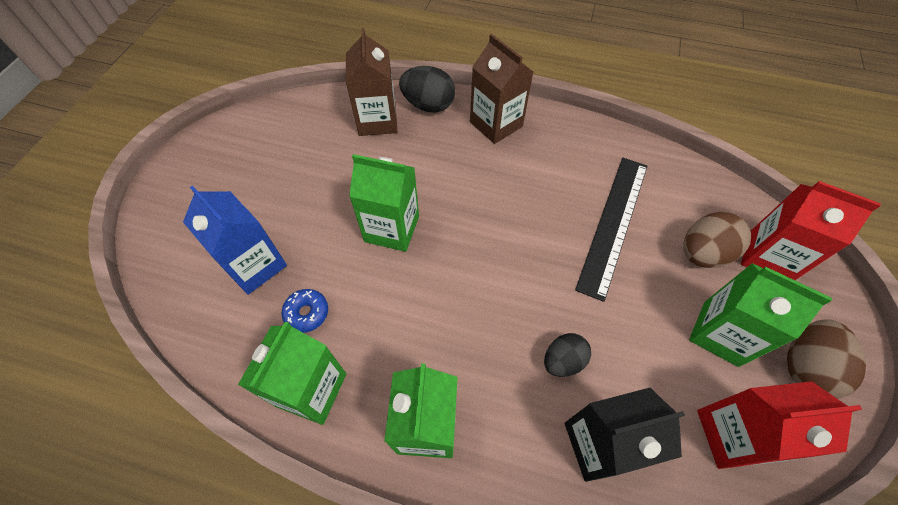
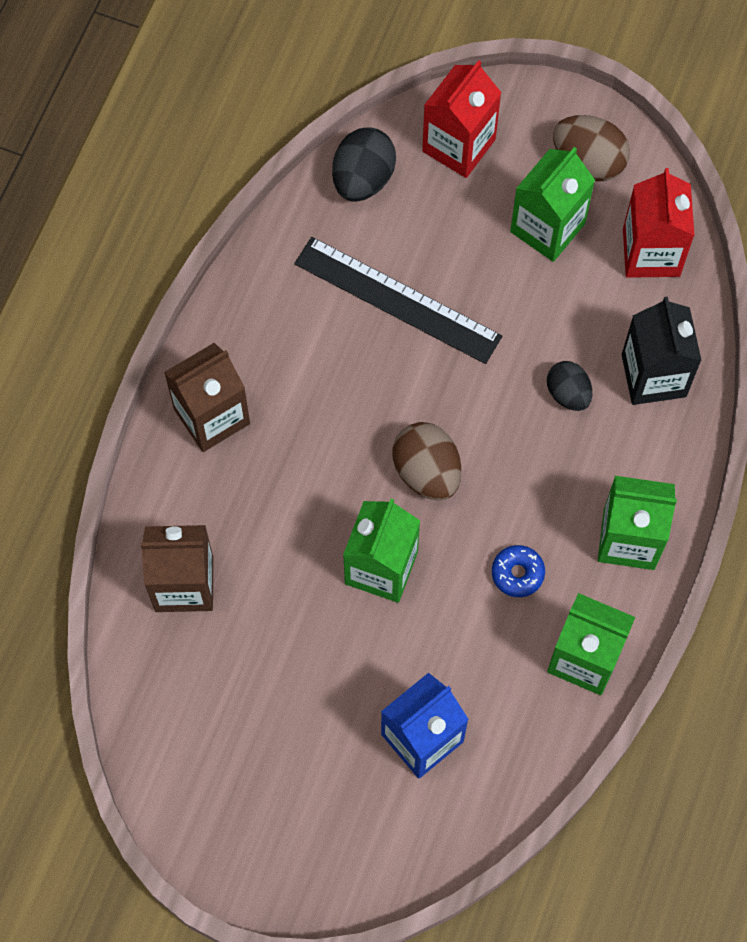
camera: 85 degrees left, 10 degrees up
blue donut [281,289,328,333] -> blue donut moved to [492,545,545,597]
black egg [399,66,455,112] -> black egg moved to [332,127,396,202]
brown egg [683,212,751,268] -> brown egg moved to [392,422,461,501]

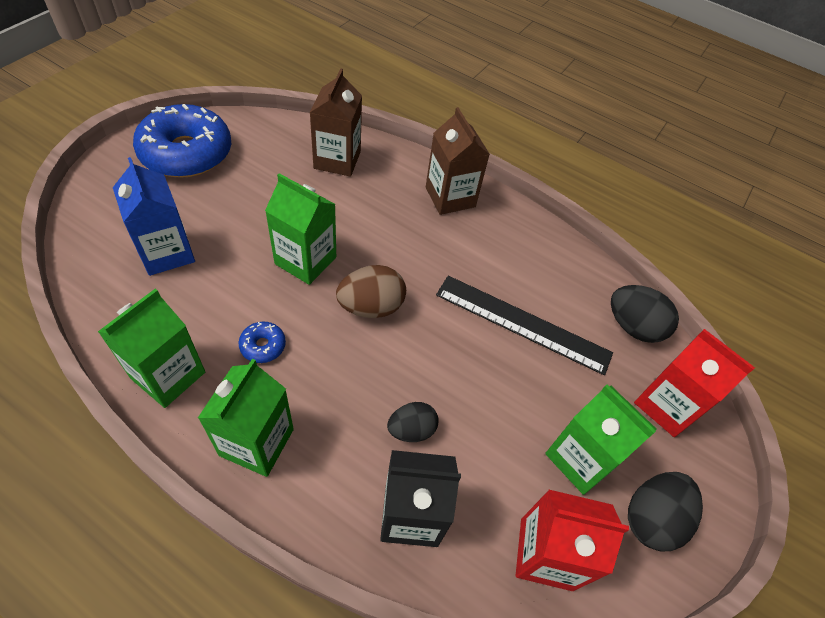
camera: 95 degrees right, 15 degrees down
black ruler [294,237,502,364] -> black ruler turned 75 degrees clockwise [436,276,613,375]
brown egg [553,115,630,181] -> black egg [628,472,703,551]
none -> blue donut [133,104,231,178]

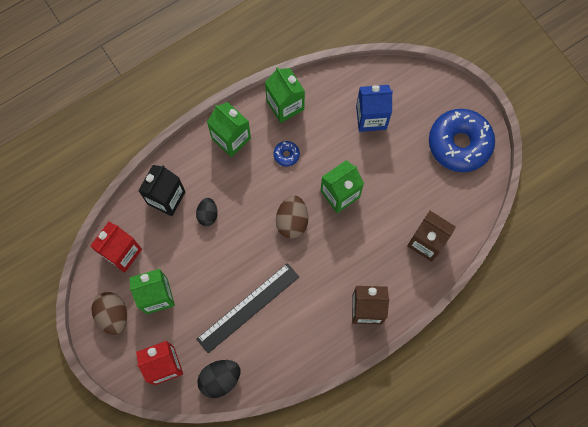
camera: 120 degrees right, 20 degrees up
black egg [628,472,703,551] -> brown egg [92,292,127,335]

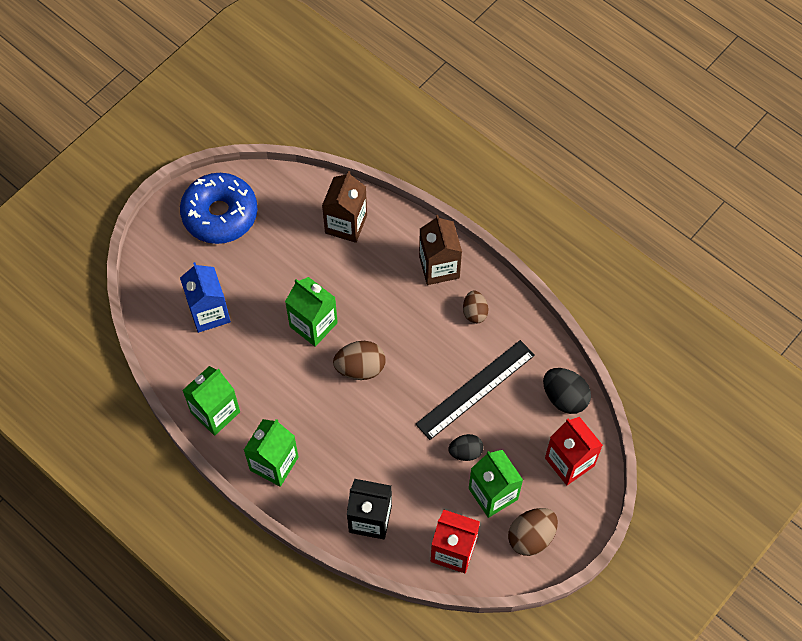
camera: 105 degrees left, 10 degrees down
black egg [196,198,218,226] -> black egg moved to [448,434,483,461]
black ruler [197,263,299,353] -> black ruler turned 75 degrees counterclockwise [416,340,535,440]
blue donut [274,141,300,166] -> none
none -> brown egg [463,291,488,324]

